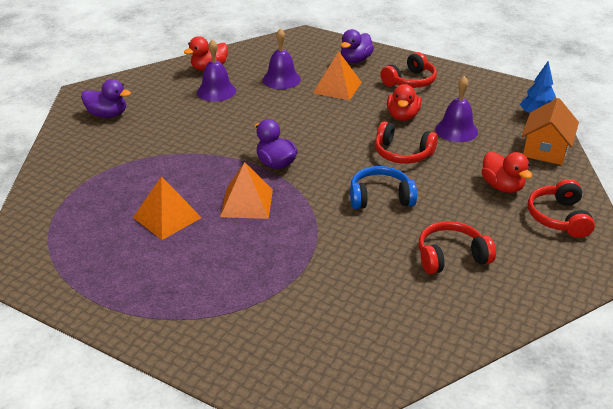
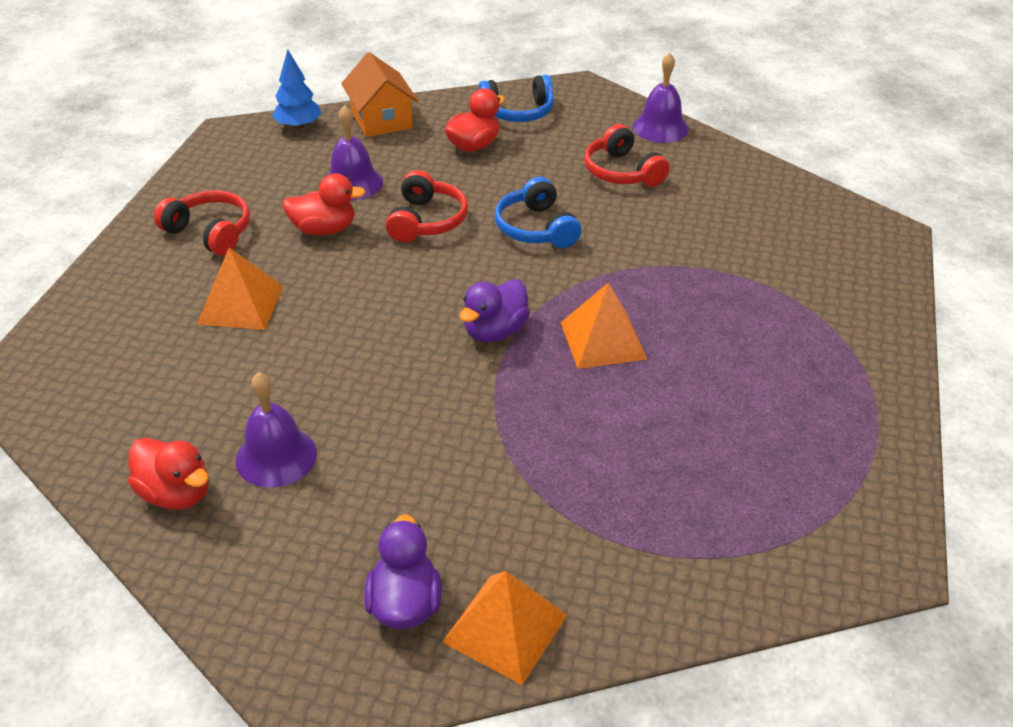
camera: 105 degrees left, 5 degrees up
orange pyramid [133,176,202,240] -> orange pyramid moved to [442,571,567,685]
purple bell [263,28,301,89] -> purple bell moved to [633,53,689,143]
purple duck [341,29,374,63] -> none
orange house [522,98,579,165] -> orange house turned 60 degrees clockwise [341,52,418,137]
red headphones [528,179,595,238] -> blue headphones [478,75,554,122]

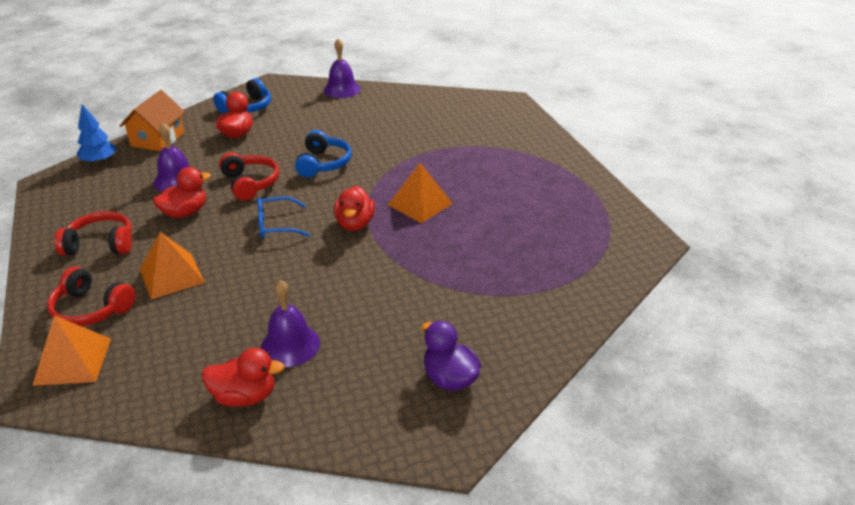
camera: 35 degrees left, 5 degrees down
orange house [341,52,418,137] -> orange house turned 75 degrees clockwise [119,90,185,152]
orange pyramid [442,571,567,685] -> orange pyramid moved to [33,315,111,386]
purple duck [459,279,530,342] -> red duck [334,186,375,231]
blue headphones [495,177,582,248] -> blue headphones turned 120 degrees counterclockwise [295,130,352,178]
red headphones [584,124,670,187] -> red headphones moved to [47,267,136,326]
none -> blue glasses [258,197,310,238]

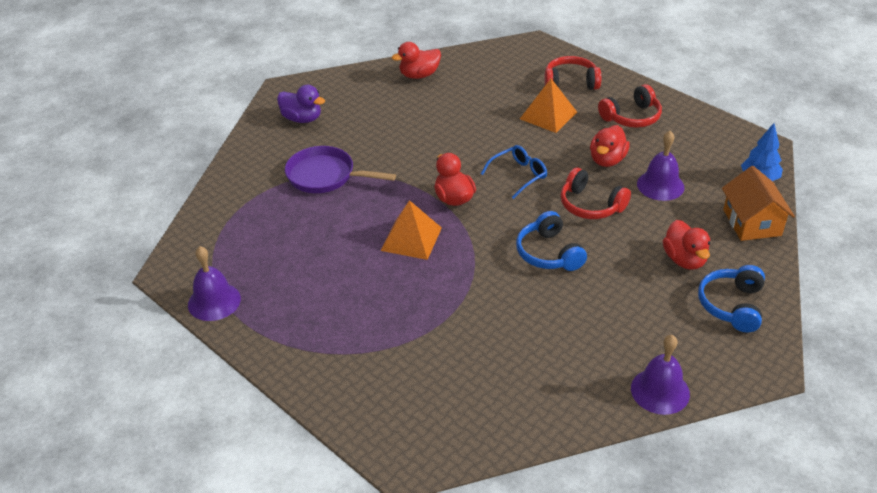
camera: 155 degrees right, 5 degrees up
orange pyramid [33,315,111,386] -> none
purple bell [261,280,320,367] -> purple bell moved to [188,246,241,321]
none -> purple pan [285,146,396,193]

